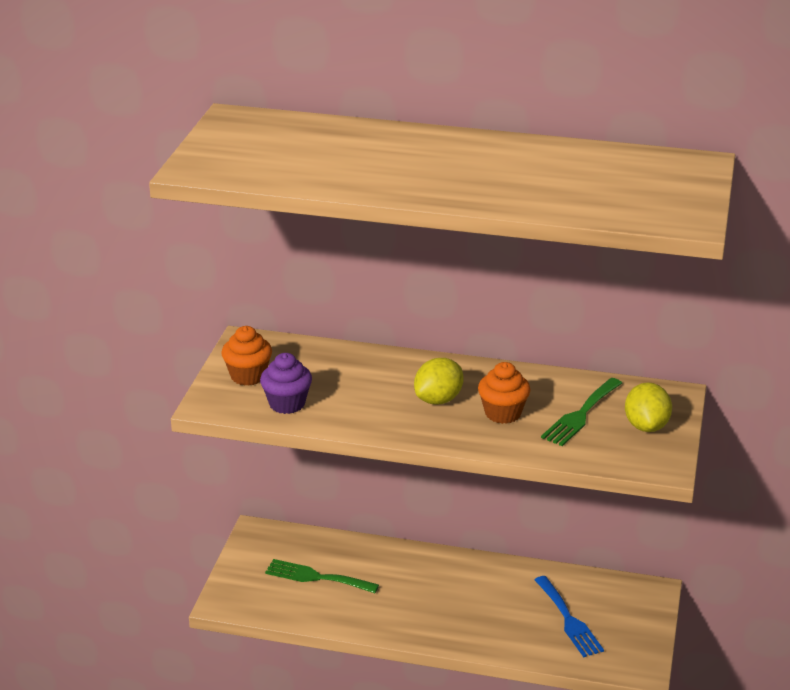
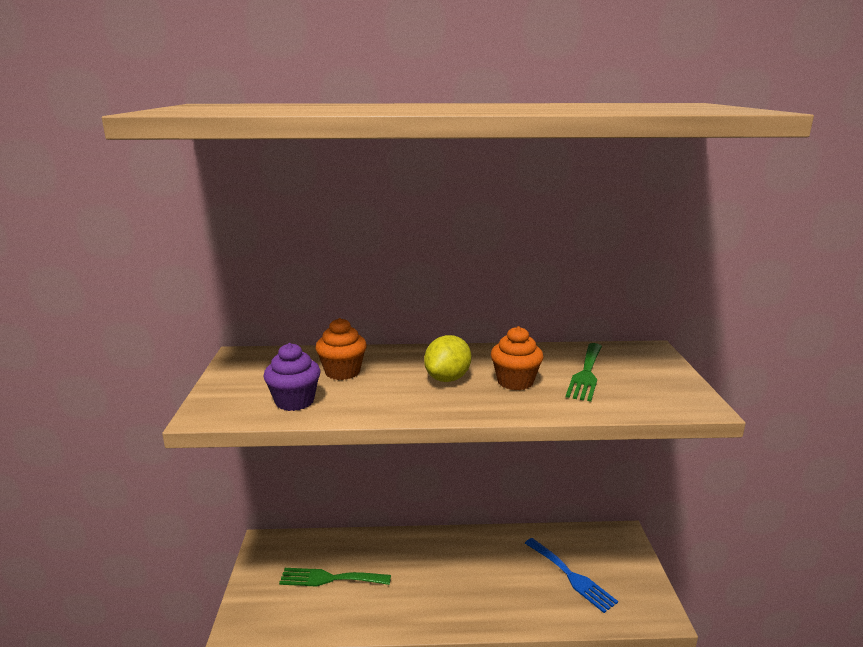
camera: 15 degrees left, 10 degrees down
orange cupcake [222,326,272,386] -> orange cupcake moved to [316,318,367,380]
yellow lemon [625,382,672,432] -> none

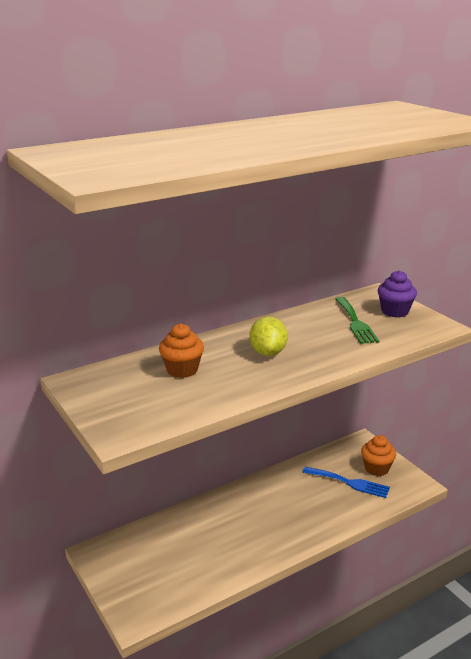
camera: 30 degrees left, 5 degrees up
purple cupcake [263,343,320,411] -> purple cupcake moved to [378,270,417,318]
green fork [279,568,391,587] -> none
orange cupcake [491,326,543,390] -> orange cupcake moved to [361,435,396,476]

